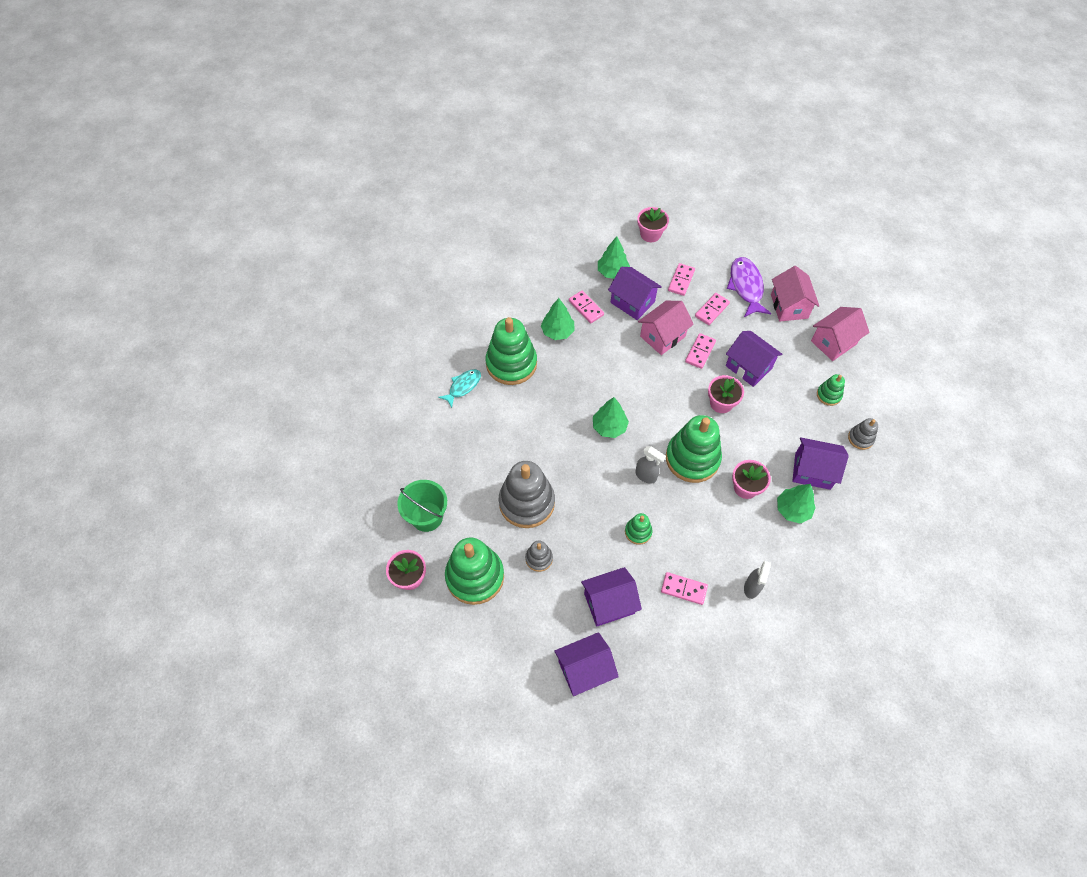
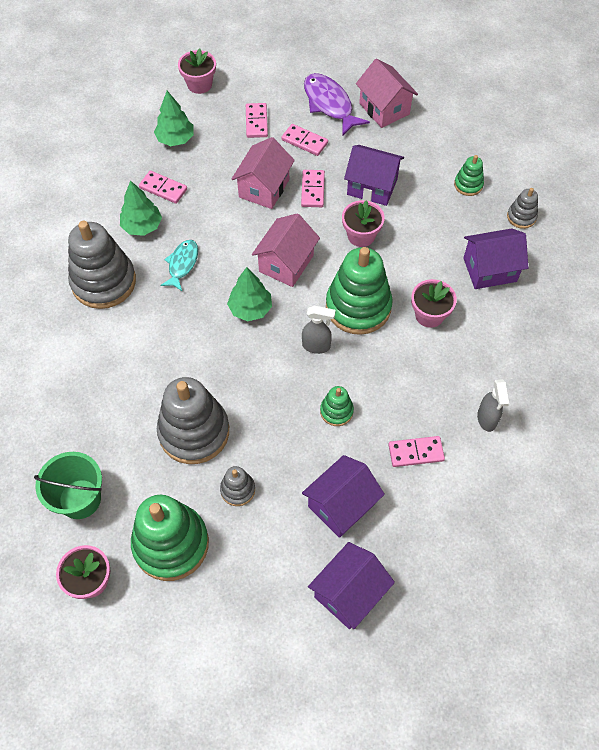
camera: 25 degrees left, 0 degrees up
turquoise fish [438,369,481,408] -> turquoise fish moved to [160,240,198,291]
green stacking toy [486,317,537,385] -> grey stacking toy [68,221,136,309]
purple house [608,267,662,320] -> none
pink domino [695,293,730,325] -> pink domino turned 75 degrees counterclockwise [281,124,328,156]
green tree [777,484,816,524] -> none
pink house [811,307,870,361] -> pink house moved to [252,213,320,287]

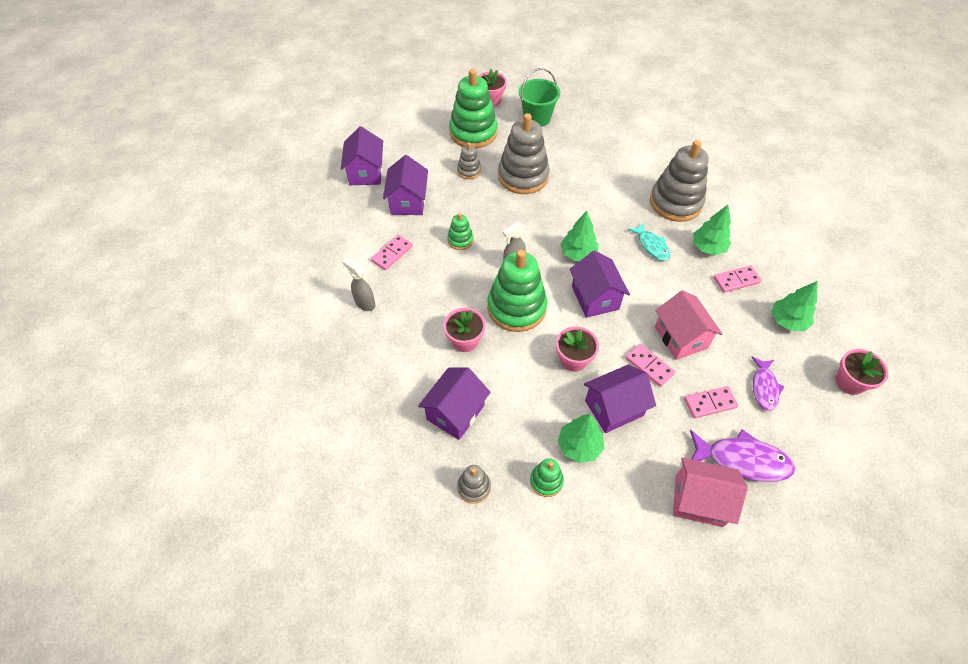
camera: 135 degrees right, 5 degrees down
pink domino [246,103,268,138] -> purple fish [751,357,784,411]
pink house [252,213,320,287] -> purple house [570,250,630,318]
none -> green tree [558,414,604,463]

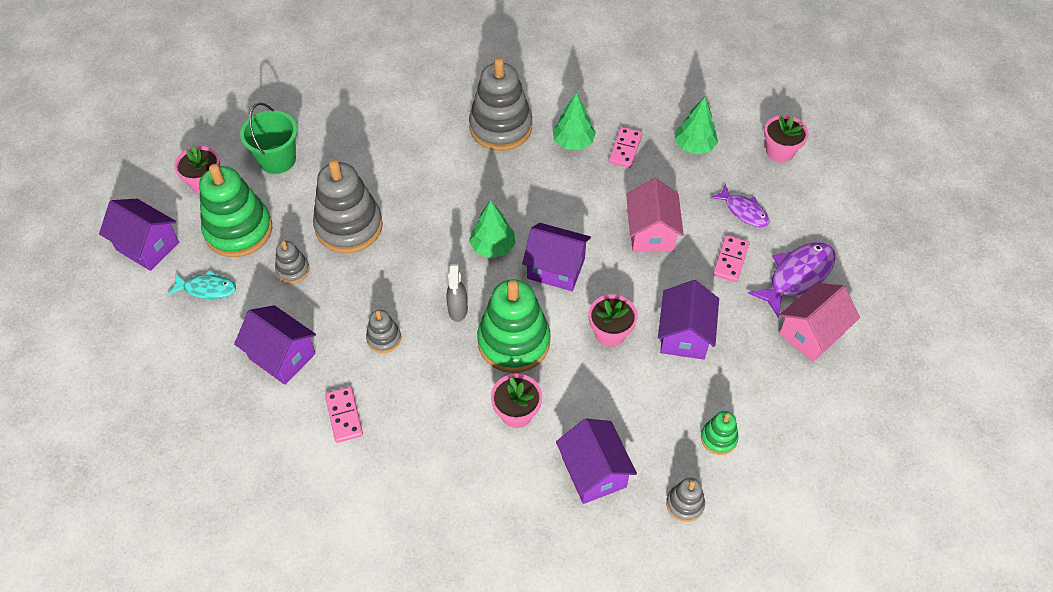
camera: 55 degrees left, 0 degrees up
purple house [341,126,383,185] -> purple house moved to [99,199,179,271]
grey spray bottle [342,258,375,311] -> none
green stacking toy [447,213,474,250] -> grey stacking toy [366,310,401,353]
green tree [558,414,604,463] -> none
pink domino [625,343,675,387] -> none
turquoise fish [628,222,670,261] -> turquoise fish moved to [168,270,236,299]
pink house [655,290,722,360] -> pink house turned 75 degrees clockwise [626,178,684,252]

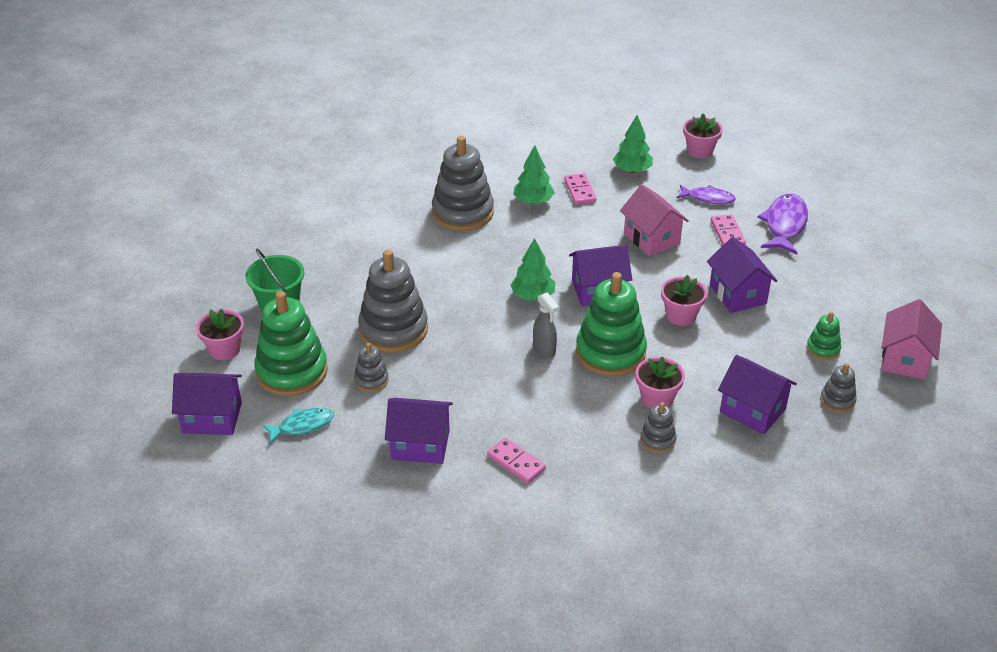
camera: 30 degrees left, 15 degrees down
grey stacking toy [366,310,401,353] -> grey stacking toy moved to [640,402,677,453]
pink house [779,283,860,362] -> pink house moved to [881,299,942,380]

